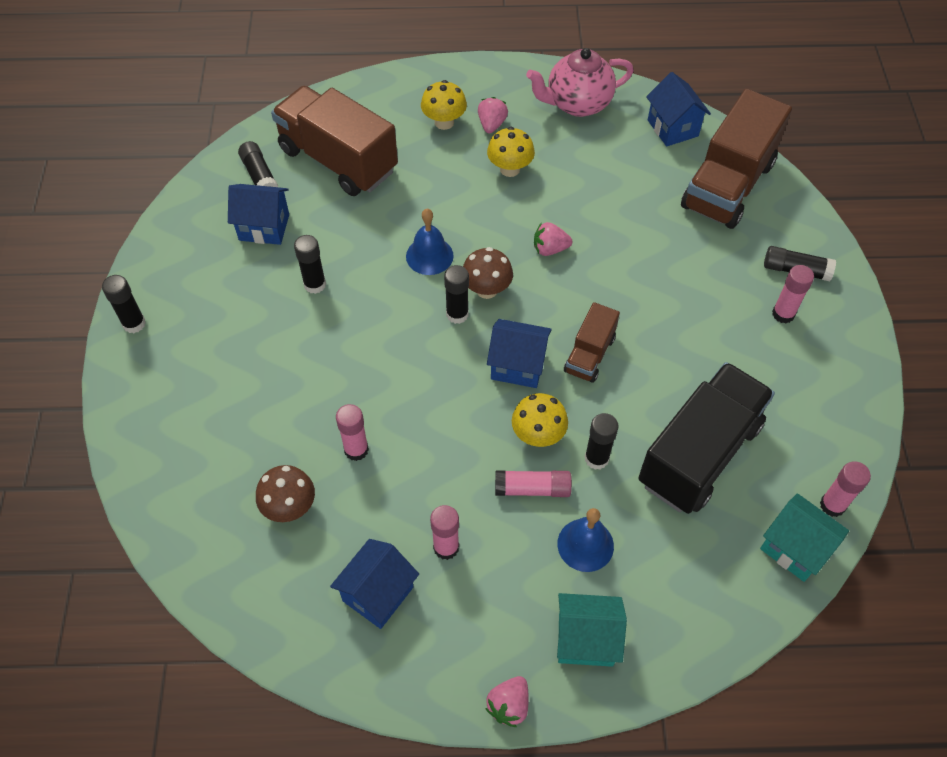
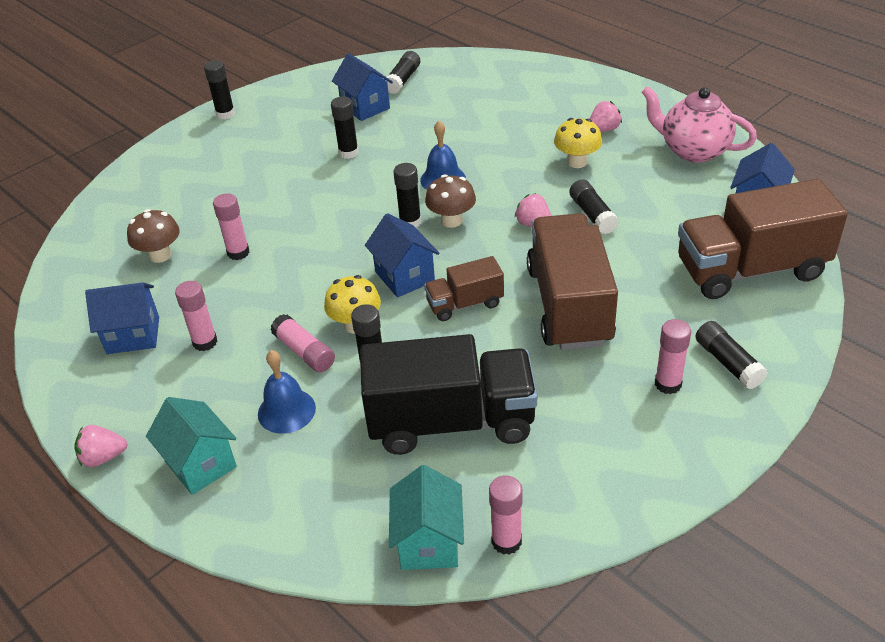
camera: 50 degrees right, 15 degrees down
brown truck [271,86,398,196] -> brown truck moved to [527,213,618,350]
yellow mushroom [421,80,467,130] -> none
none -> black glue stick [569,179,619,234]

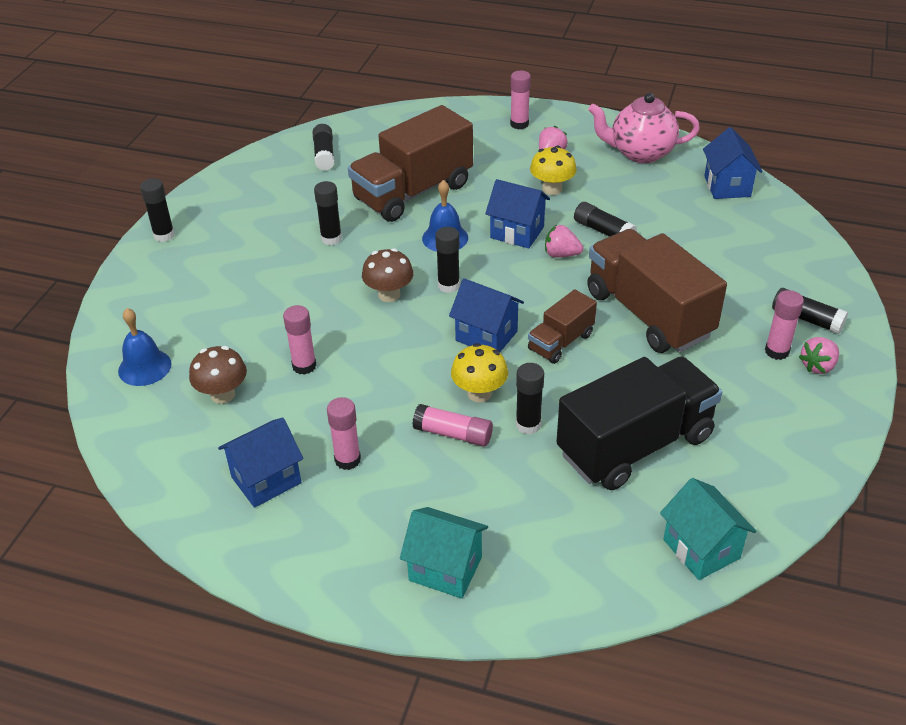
camera: 30 degrees left, 0 degrees up
pink strawberry [74,425,128,467] -> pink strawberry moved to [799,337,839,374]
blue bell [258,350,316,434] -> blue bell moved to [118,308,171,386]
blue house [332,53,393,121] -> blue house moved to [485,179,550,249]
brown mushroom [425,174,476,228] -> brown mushroom moved to [362,248,414,302]
pink glue stick [489,475,522,555] -> pink glue stick moved to [510,71,531,129]
brown truck [678,179,848,299] -> brown truck moved to [348,105,473,222]

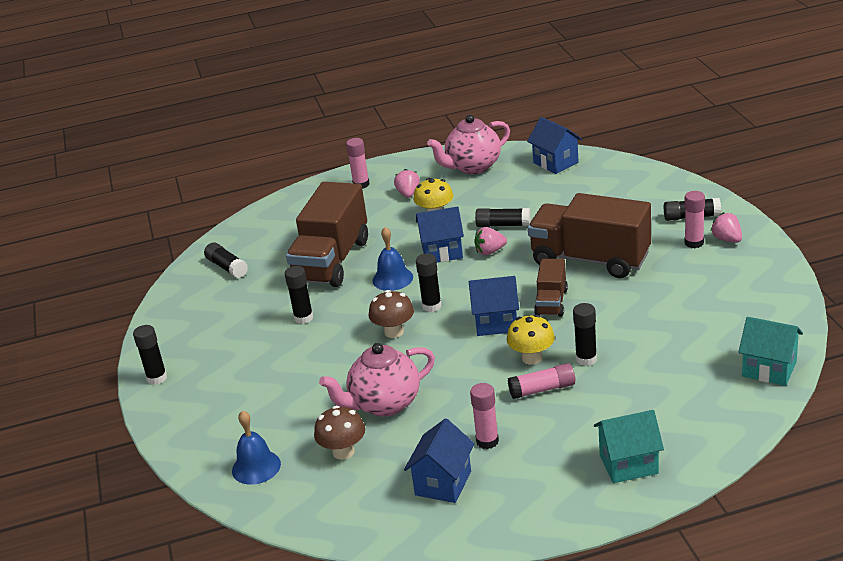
camera: 30 degrees left, 10 degrees down
pink glue stick [283,305,316,375] -> pink teapot [319,343,435,417]
black truck [556,356,722,490] -> none
pink strawberry [799,337,839,374] -> pink strawberry turned 135 degrees clockwise [711,212,742,243]

